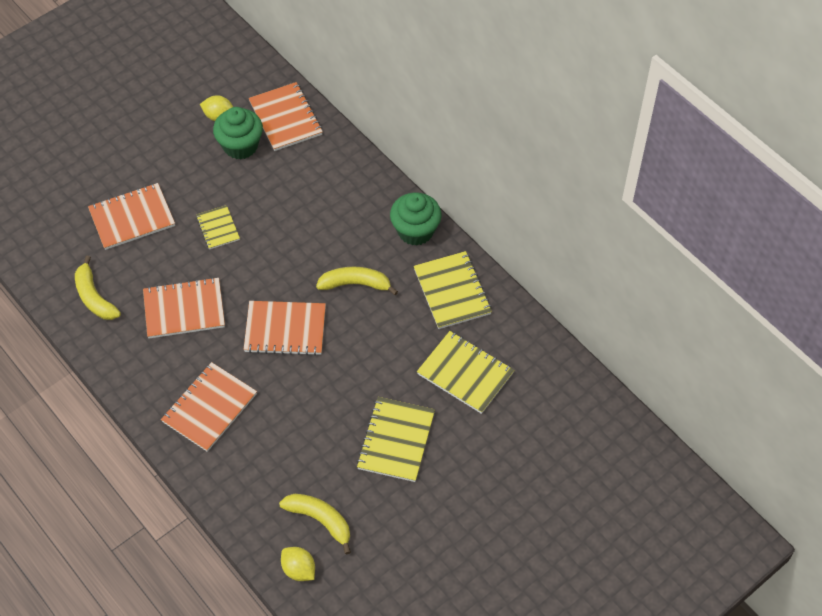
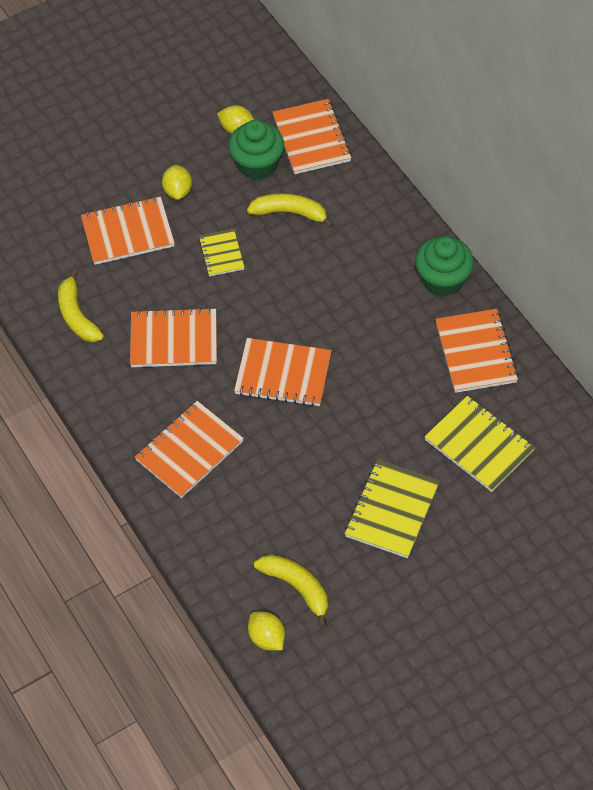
camera: 10 degrees right, 0 degrees up
yellow banana [316,267,398,295] -> yellow banana moved to [247,193,334,228]
yellow notebook [414,251,492,329] -> orange notebook [435,309,518,393]
none -> yellow lemon [162,165,192,200]

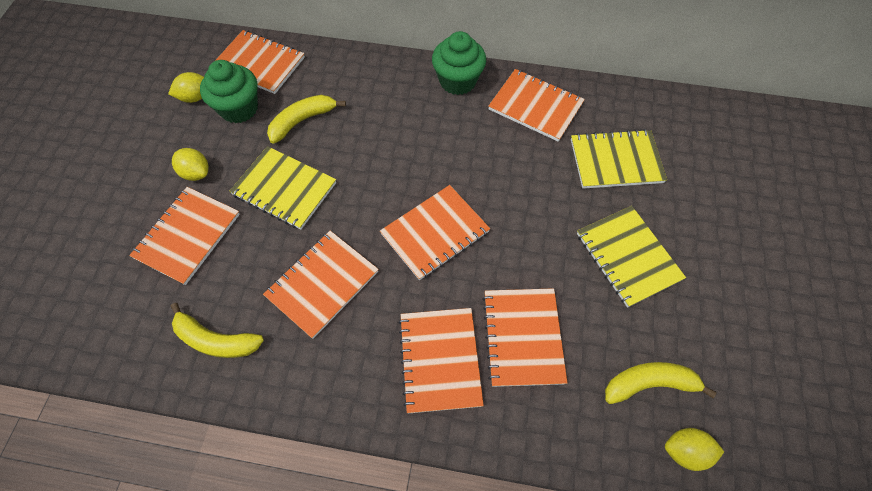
camera: 50 degrees left, 5 degrees up
yellow notebook [198,229,245,277] -> yellow notebook [229,146,336,230], size x1.69
none -> orange notebook [482,288,567,387]

